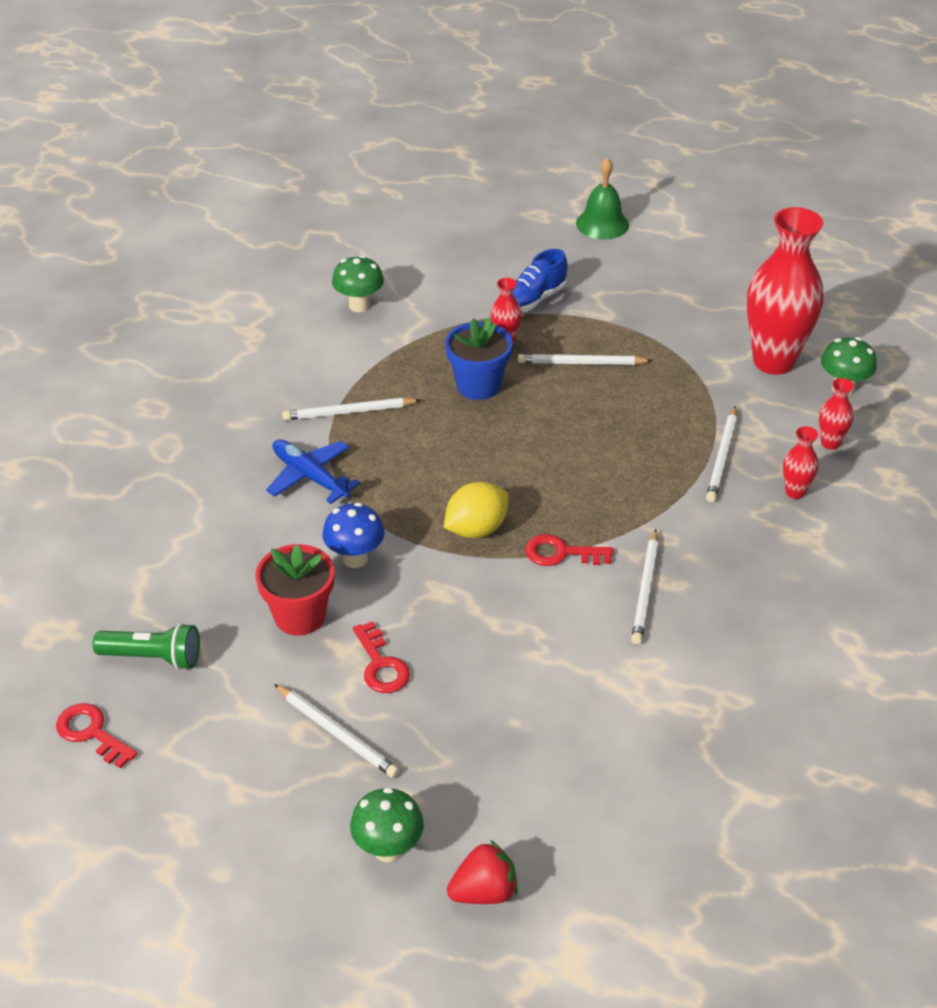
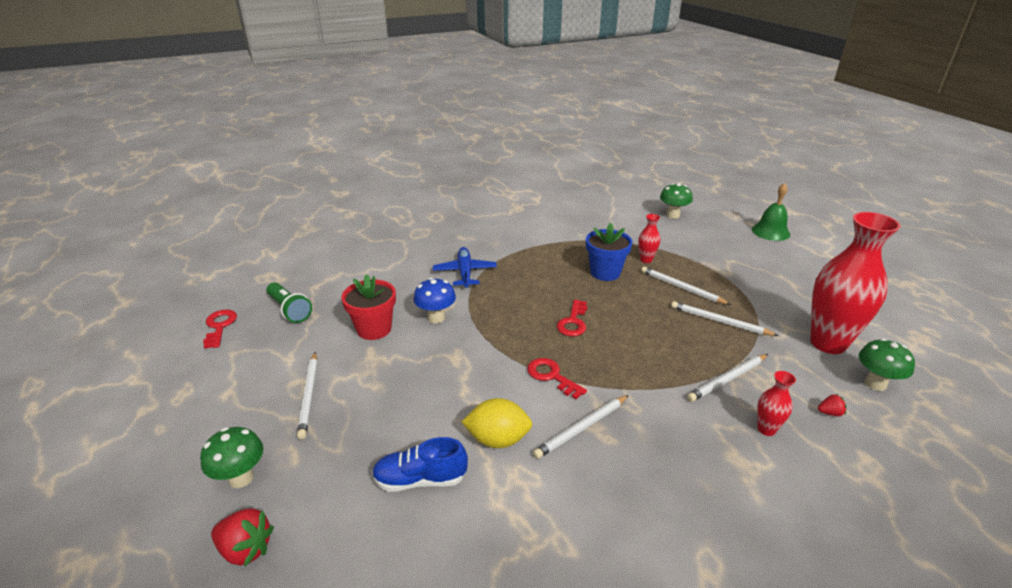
camera: 40 degrees right, 10 degrees down
white pencil [282,398,421,421] -> white pencil moved to [671,301,779,336]
green mushroom [332,255,384,312] -> green mushroom moved to [660,183,693,219]
red key [353,621,410,693] -> red key moved to [557,300,587,336]
yellow lemon [444,482,509,538] -> yellow lemon moved to [462,398,532,448]
blue shoe [513,249,568,312] -> blue shoe moved to [372,437,468,492]
red vase [819,378,854,450] -> red strawberry [818,394,847,416]

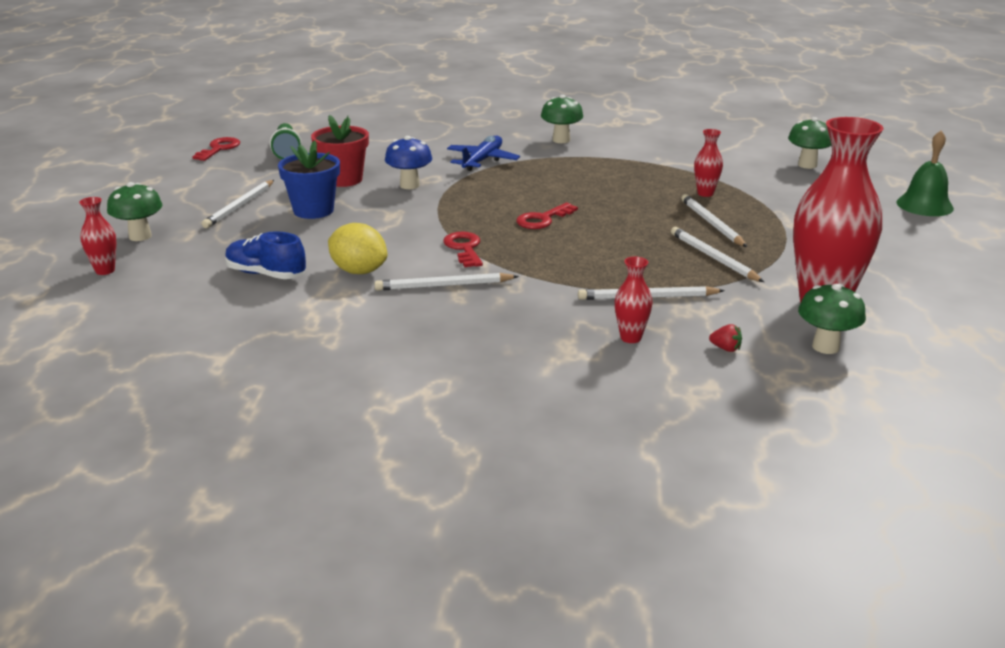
camera: 30 degrees right, 5 degrees down
red strawberry [211,508,274,567] -> red vase [79,197,116,275]
blue flower pot [586,223,633,281] -> blue flower pot moved to [278,140,340,219]
none -> green mushroom [541,95,583,143]

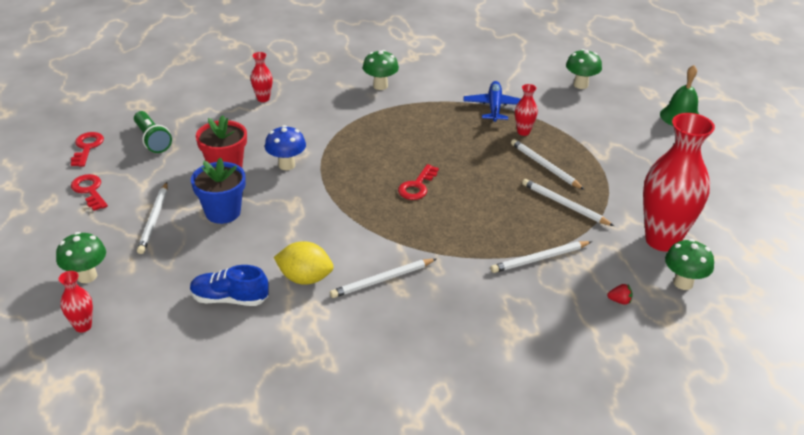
camera: 20 degrees left, 10 degrees up
red key [443,232,483,267] -> red key moved to [71,174,108,211]
blue plane [447,136,520,171] -> blue plane moved to [463,81,521,122]
red vase [615,256,653,343] -> red vase moved to [251,52,273,102]

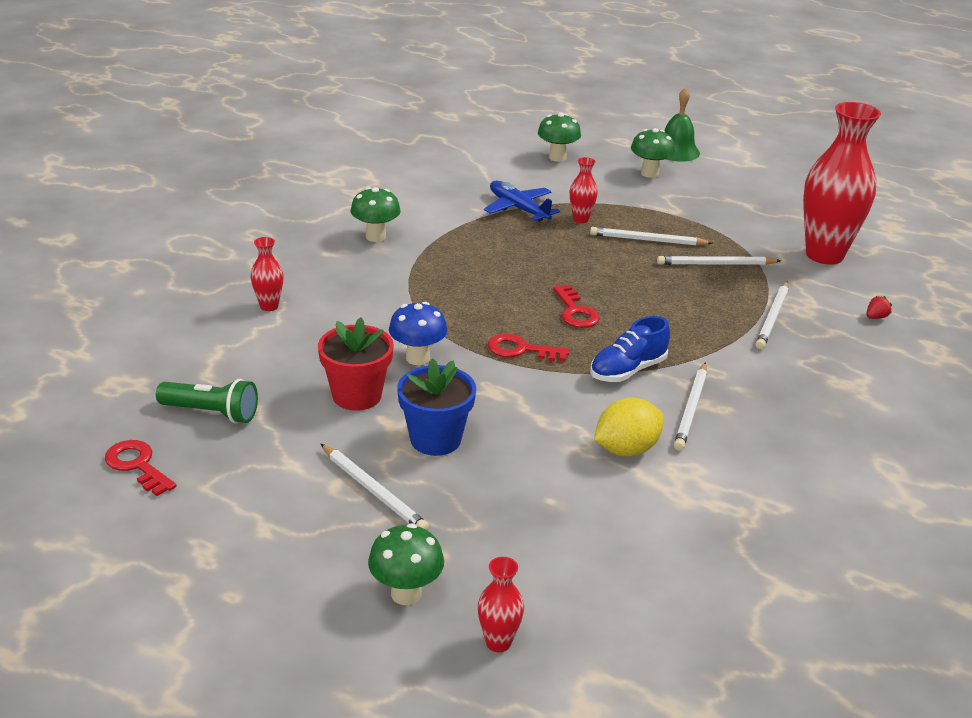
camera: 45 degrees left, 5 degrees down
red key [71,174,108,211] -> red key moved to [488,333,570,362]
blue shoe [190,265,269,306] -> blue shoe moved to [590,316,670,382]
green mushroom [665,239,714,290] -> green mushroom moved to [631,128,675,178]

